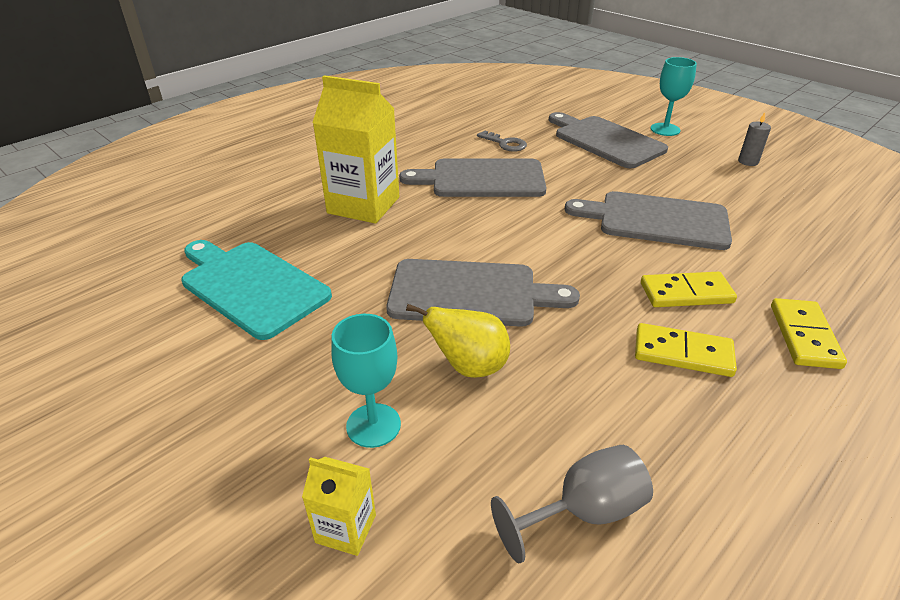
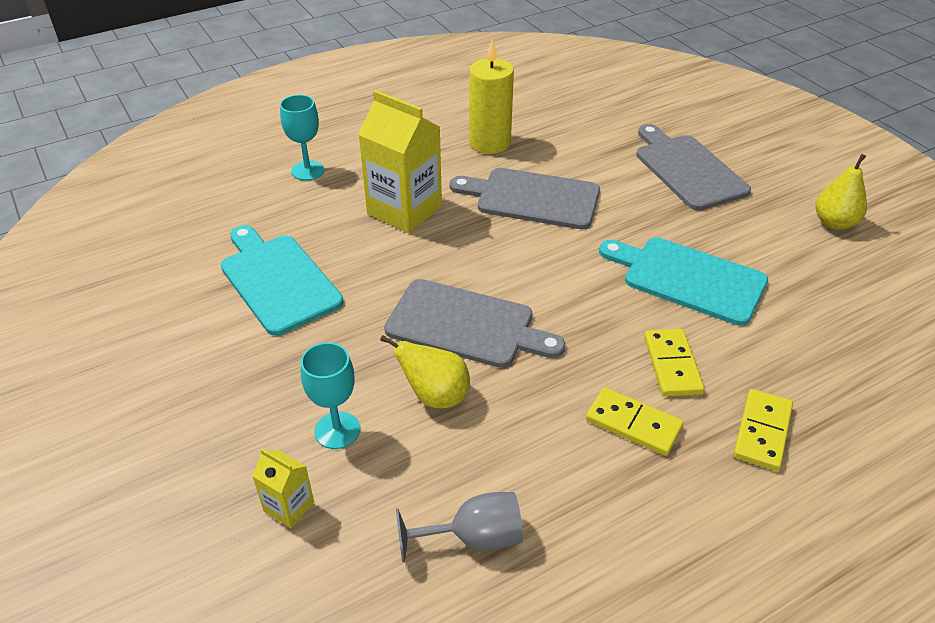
camera: 15 degrees right, 5 degrees up
grey key [477,130,527,152] -> none
grey cutting board [565,191,732,250] -> turquoise cutting board [599,237,768,326]
yellow domino [641,272,737,307] -> yellow domino turned 75 degrees clockwise [644,329,704,397]
turquoise goblet [650,57,697,136] -> turquoise goblet moved to [280,95,325,181]
grey candle [738,112,771,166] -> yellow pear [815,154,867,230]
none -> yellow candle [469,39,514,154]

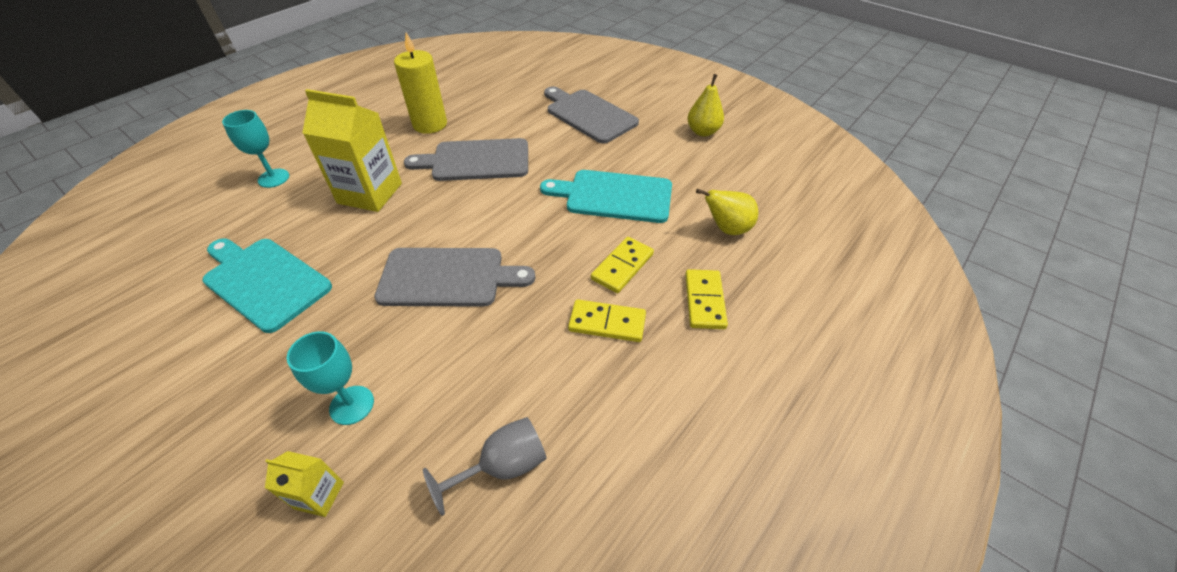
camera: 20 degrees left, 5 degrees up
yellow pear [380,335,470,408] -> yellow pear moved to [696,189,758,235]
yellow domino [644,329,704,397] -> yellow domino turned 60 degrees clockwise [591,237,654,293]

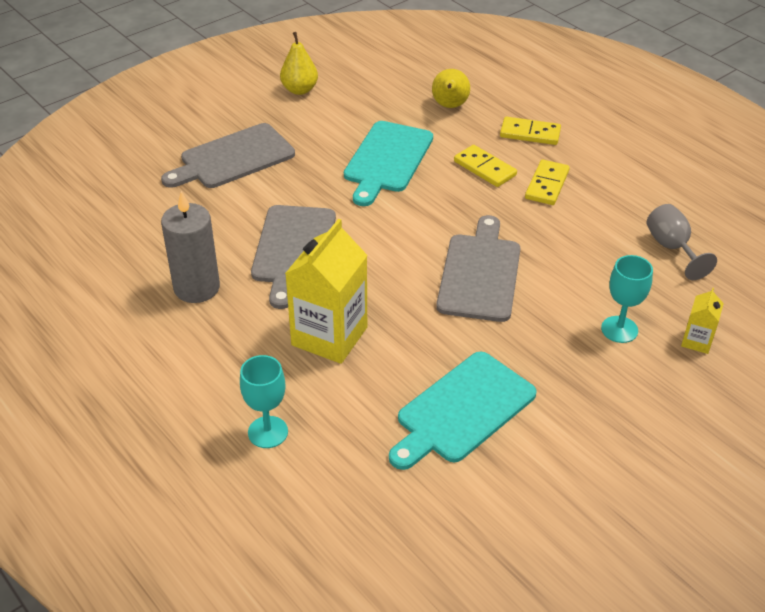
camera: 80 degrees left, 5 degrees down
yellow candle [394,32,447,134] -> grey candle [161,191,220,303]

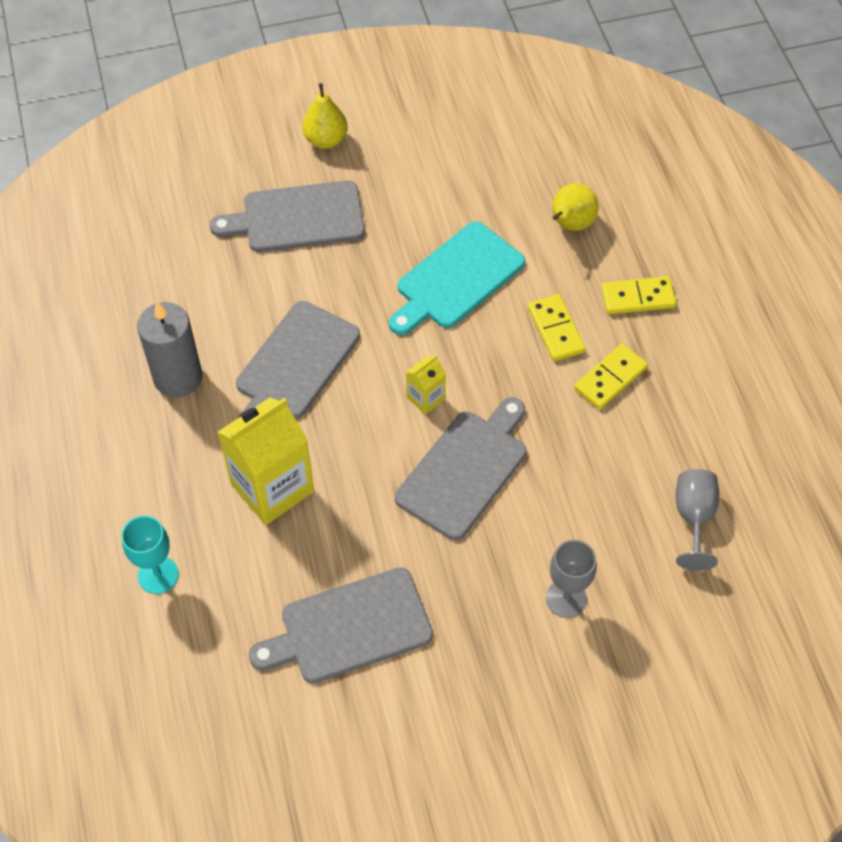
camera: 25 degrees right, 15 degrees up
yellow pear [280,32,318,95] -> yellow pear moved to [302,83,348,149]
turquoise cutting board [389,351,537,470] -> grey cutting board [249,567,433,683]
yellow domino [500,117,561,145] -> yellow domino turned 45 degrees counterclockwise [601,276,676,314]
turquoise goblet [601,255,653,343] -> grey goblet [546,540,597,618]
yellow carton [681,288,724,354] -> yellow carton moved to [406,355,446,415]

